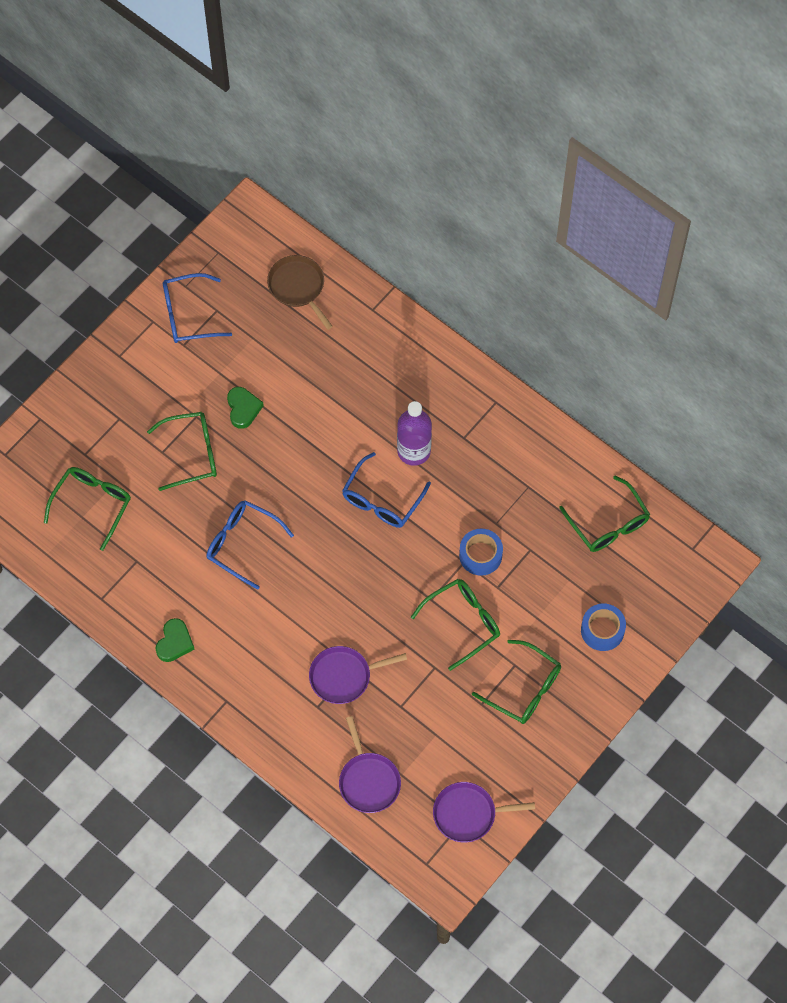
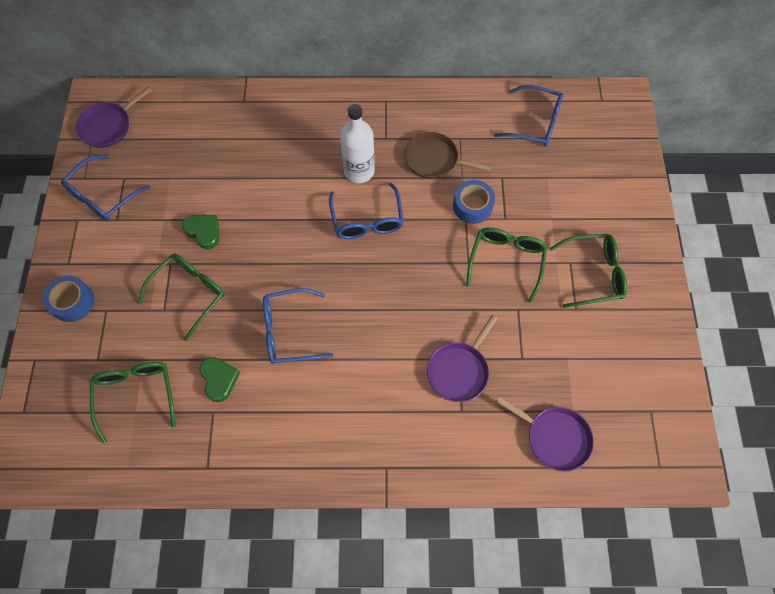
camera: 40 degrees left, 0 degrees up
green heart [156,618,195,662] -> green heart moved to [200,357,240,402]
brown pan [267,255,333,330] -> brown pan moved to [404,132,492,179]
purple bottle [397,401,432,466] -> white bottle [340,104,375,183]
purple pan [433,782,535,842] -> purple pan moved to [76,86,152,148]
green glasses [559,476,650,552] -> blue glasses [494,85,563,147]
blue tape [581,603,626,651] -> blue tape moved to [43,276,94,322]

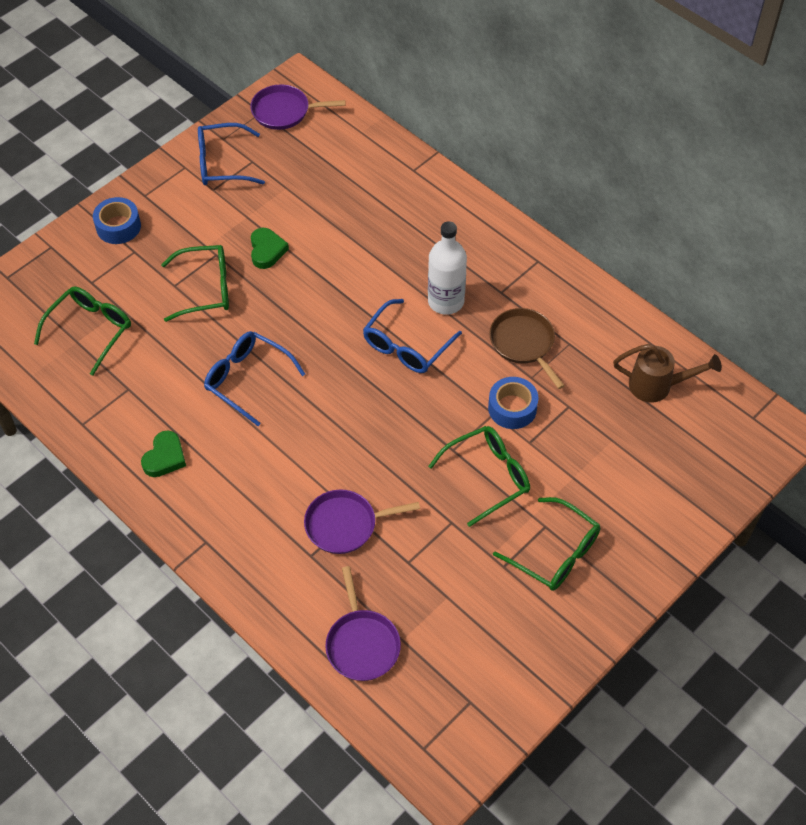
camera: 45 degrees right, 10 degrees down
green heart [200,357,240,402] -> green heart moved to [141,431,186,477]
blue glasses [494,85,563,147] -> brown watering can [613,344,722,403]

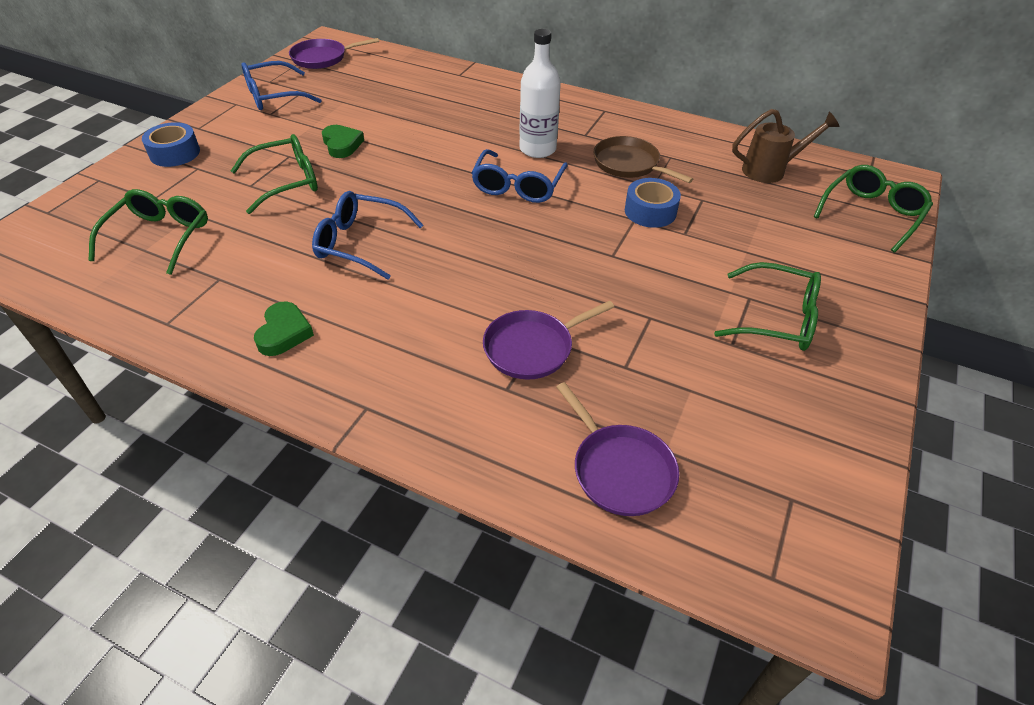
camera: 20 degrees left, 10 degrees down
green glasses [428,426,530,527] -> green glasses moved to [814,165,933,253]

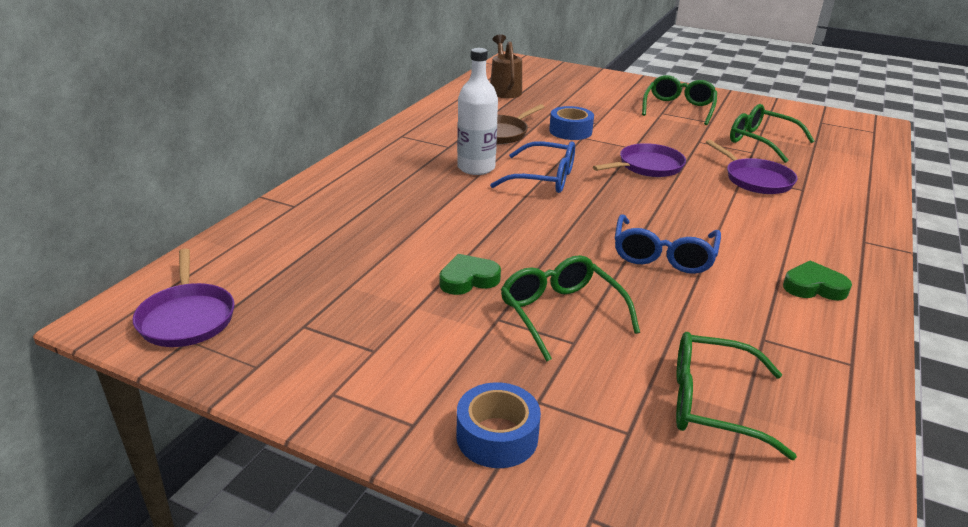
camera: 90 degrees left, 15 degrees down
blue glasses [241,61,322,110] -> none
purple pan [556,382,679,516] -> purple pan moved to [593,143,686,177]
green glasses [814,165,933,253] -> green glasses moved to [730,104,815,163]

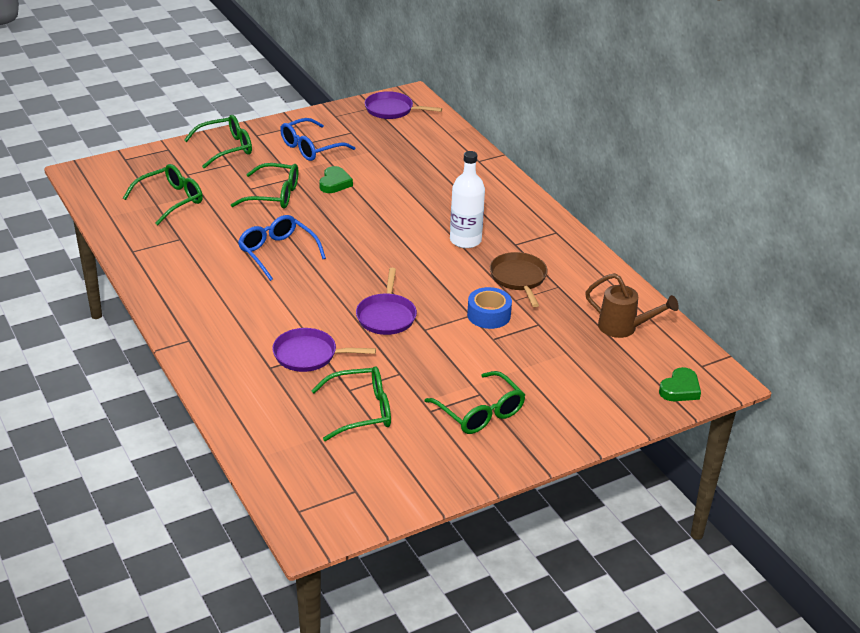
camera: 125 degrees right, 5 degrees up
blue tape [456,382,541,468] -> green glasses [184,115,252,169]
blue glasses [490,141,575,193] -> blue glasses moved to [280,118,355,161]
green heart [783,261,852,301] -> green heart moved to [659,367,701,401]

